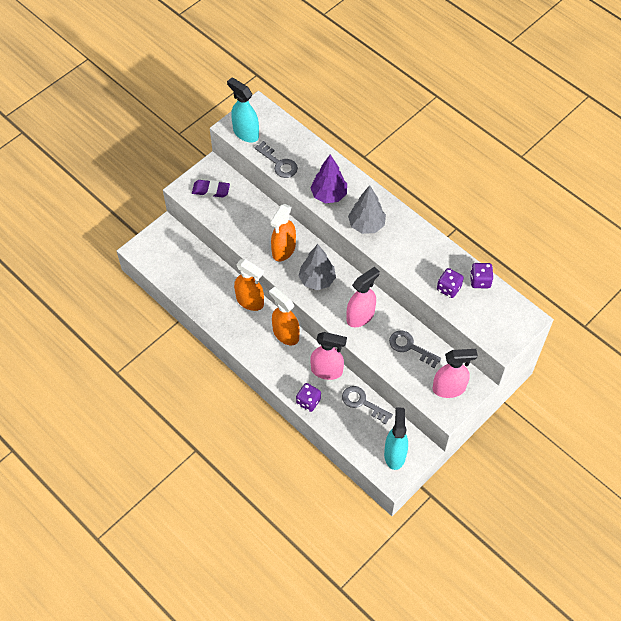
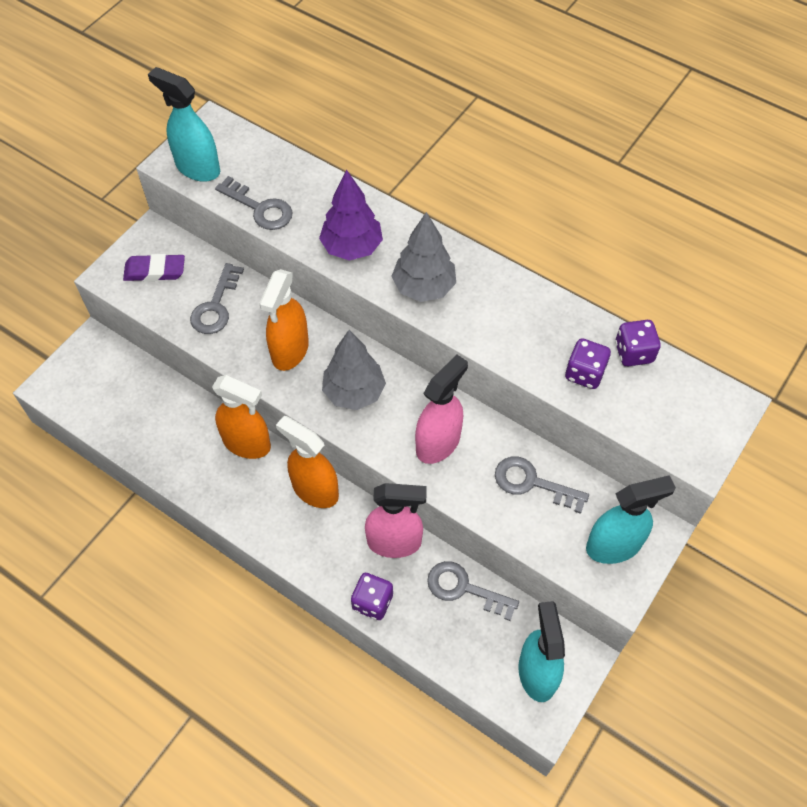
camera: 10 degrees left, 0 degrees up
pink spray bottle [433,349,478,398] -> turquoise spray bottle [586,475,676,564]
none -> grey key [190,263,244,334]

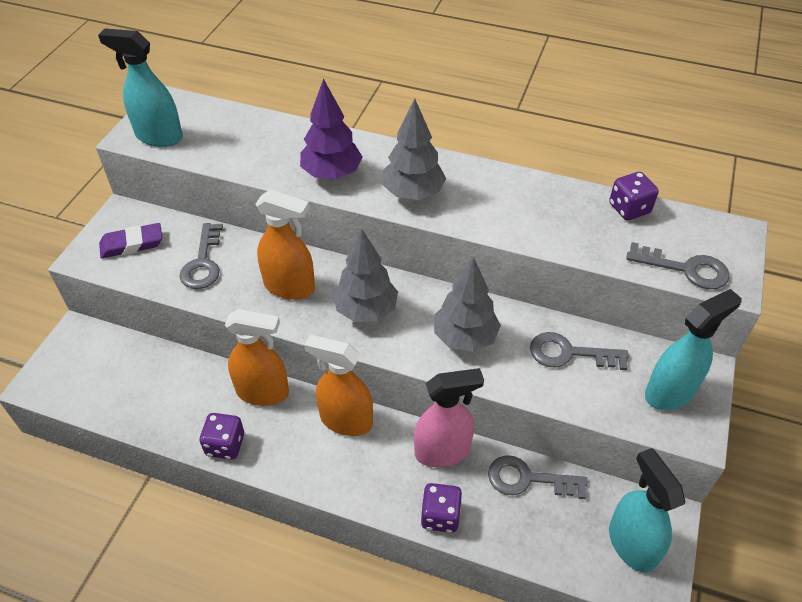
camera: 15 degrees left, 10 degrees down
grey key [215,176,293,230] -> grey key moved to [626,242,730,289]
orange spray bottle [259,269,309,371] -> orange spray bottle turned 75 degrees counterclockwise [256,189,315,300]
pink spray bottle [415,355,468,464] -> grey tree [434,257,501,352]
purple dice [565,338,611,389] -> purple dice moved to [199,413,244,460]

